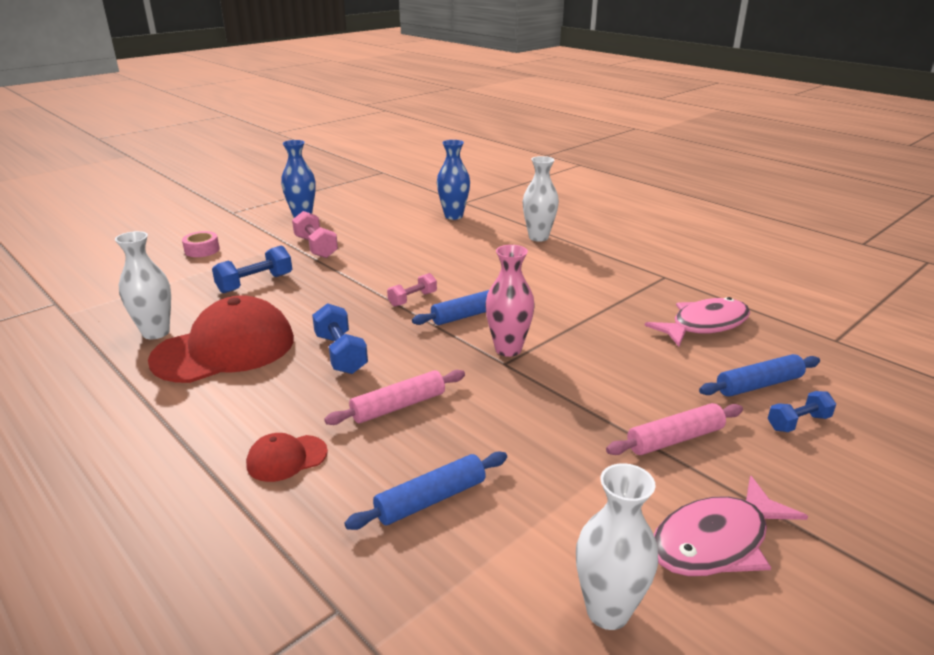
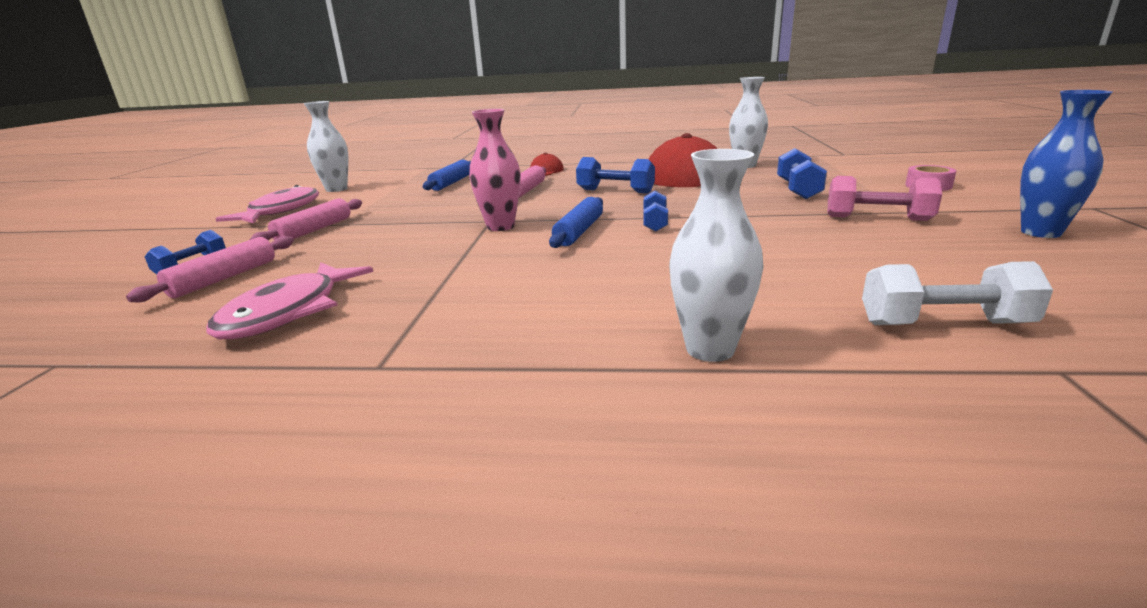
camera: 140 degrees right, 5 degrees down
pink dumbbell [387,273,437,307] -> blue dumbbell [644,191,668,232]
blue vase [437,140,470,220] -> white dumbbell [862,261,1053,325]
blue rolling pin [699,354,820,397] -> pink rolling pin [126,236,294,302]

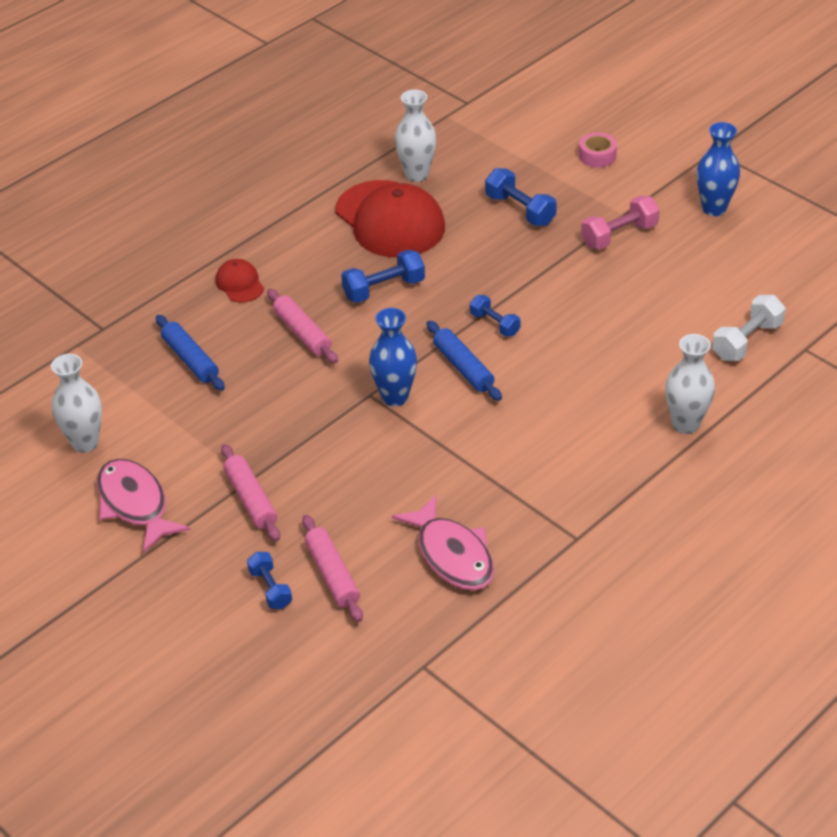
camera: 50 degrees left, 20 degrees up
pink vase [469,109,521,231] -> blue vase [369,308,417,406]

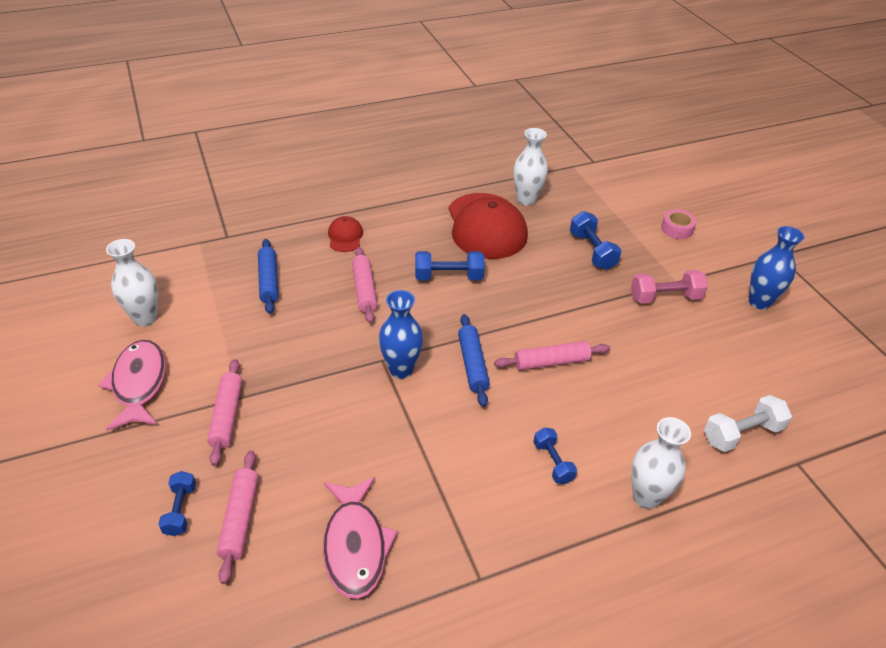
camera: 20 degrees right, 0 degrees up
blue dumbbell [470,295,521,337] -> blue dumbbell moved to [533,428,577,484]
none -> pink rolling pin [494,341,610,370]

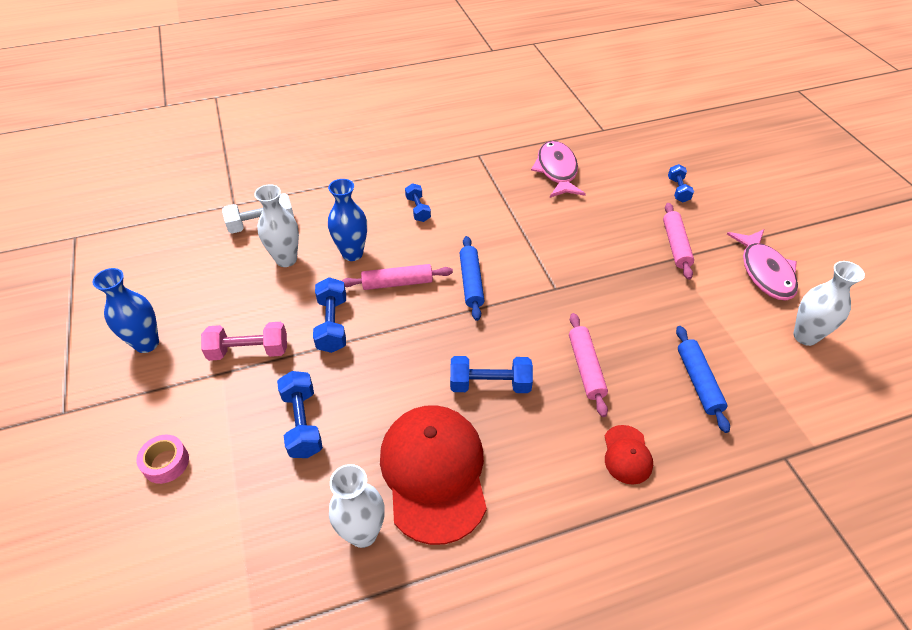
camera: 175 degrees left, 5 degrees up
pink rolling pin [217,450,258,584] -> none
blue vase [379,290,423,379] -> blue vase moved to [328,179,367,261]
white vase [631,417,691,509] -> white vase moved to [254,184,299,267]
none -> blue dumbbell [313,277,346,353]

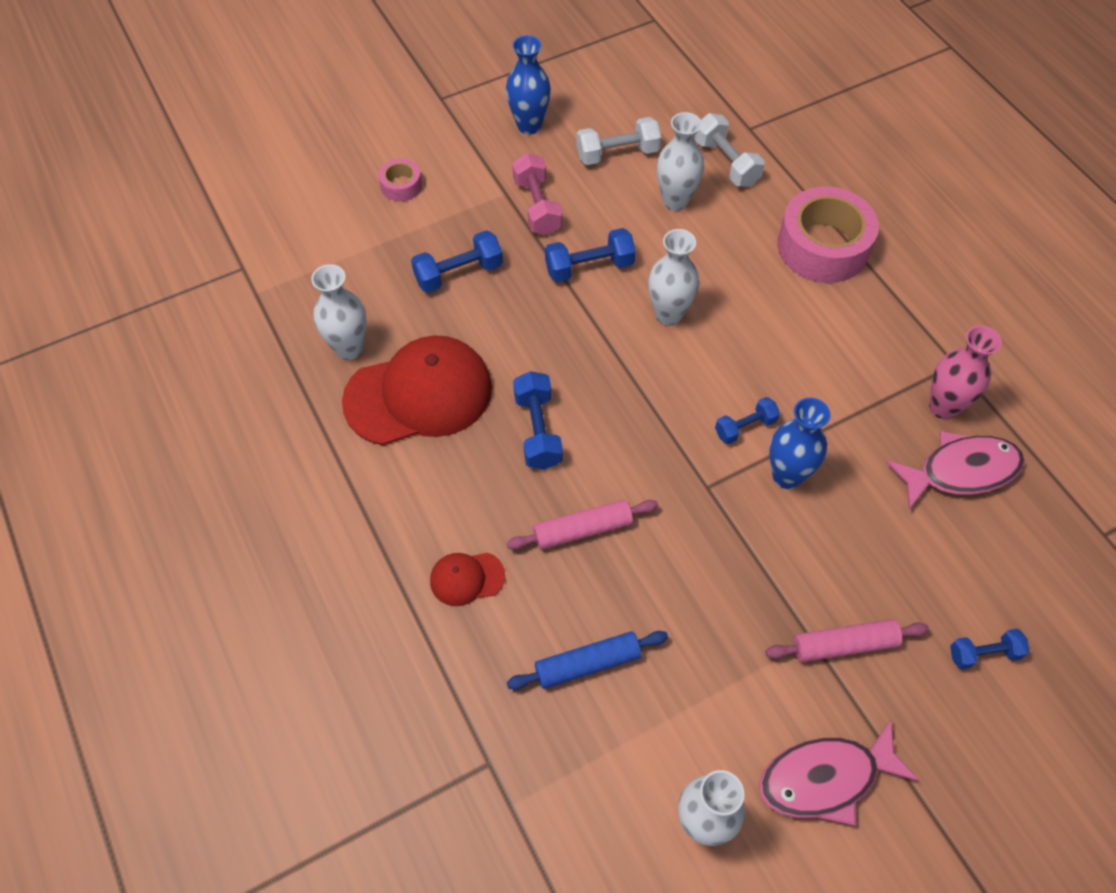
camera: 80 degrees right, 10 degrees up
blue vase [328,179,367,261] -> blue vase moved to [769,398,831,489]
pink rolling pin [341,264,453,290] -> white vase [648,229,699,325]
blue dumbbell [405,183,431,222] -> blue dumbbell moved to [715,397,780,444]
blue rolling pin [459,236,485,321] -> none
none -> white dumbbell [576,117,661,165]
none -> pink tape [777,186,879,283]
none -> pink vase [929,325,1002,419]

